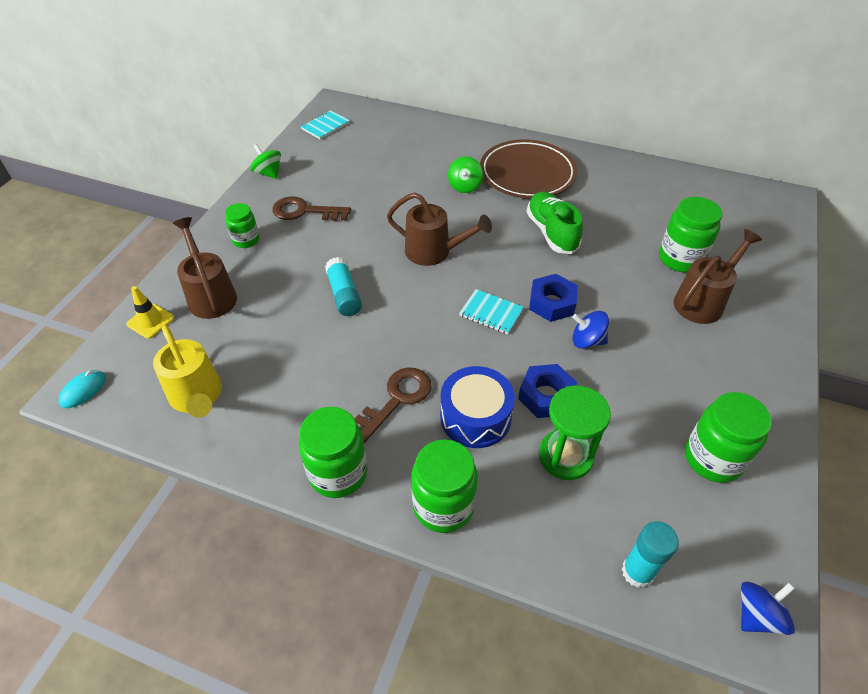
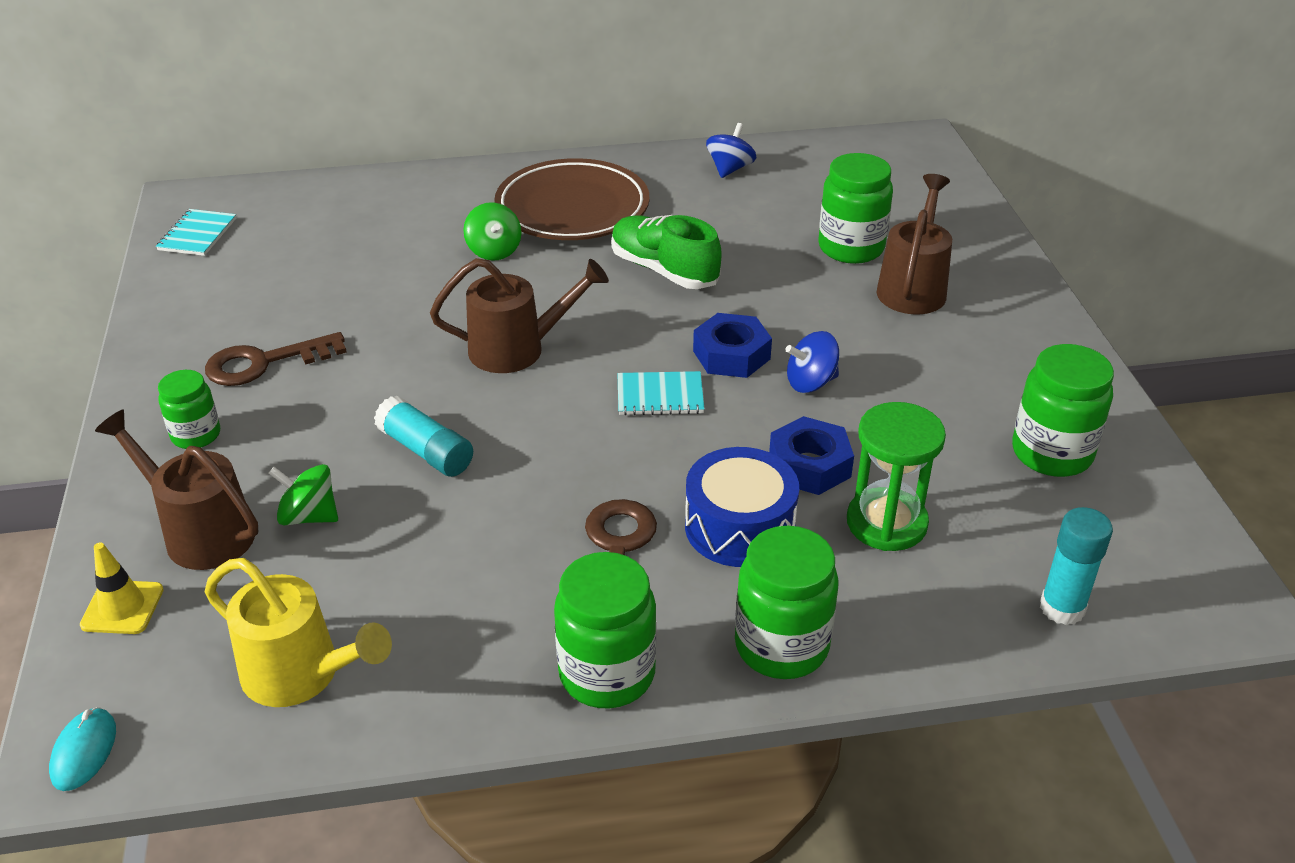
camera: 30 degrees left, 10 degrees down
green spinning top [250,144,281,179] -> green spinning top moved to [269,464,338,525]
blue spinning top [741,582,795,635] -> blue spinning top moved to [706,123,757,178]

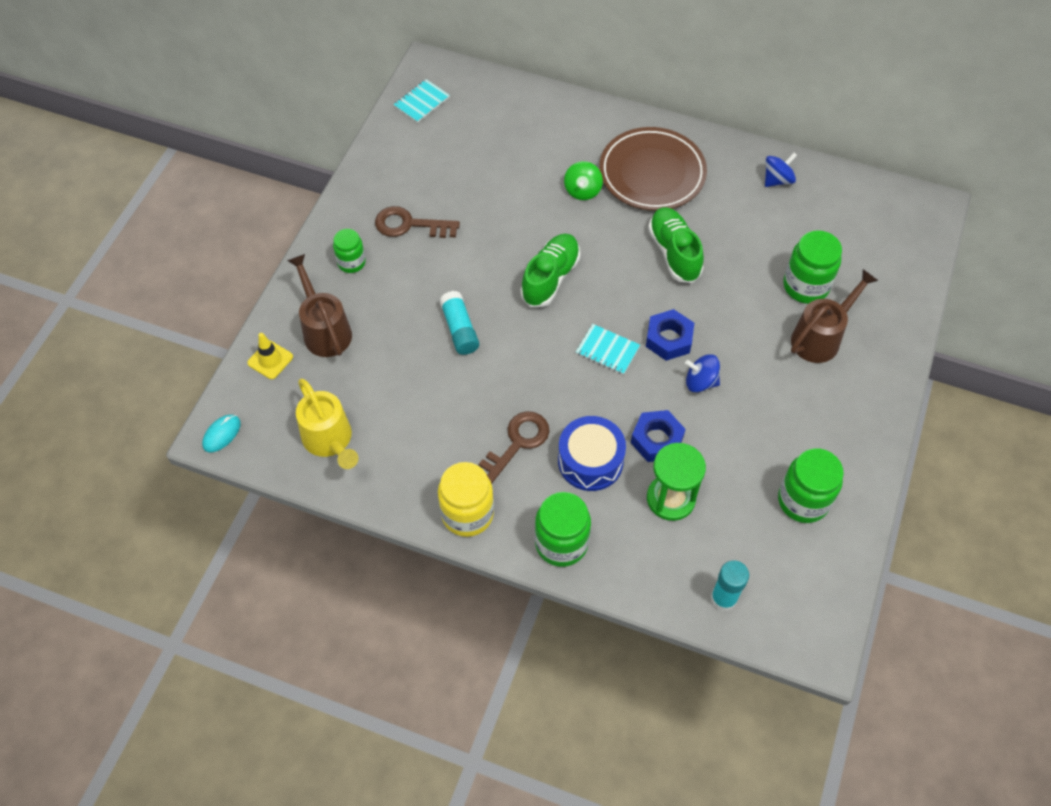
camera: 30 degrees right, 20 degrees up
green spinning top [269,464,338,525] -> none
brown watering can [430,258,609,373] -> green shoe [520,234,580,307]
green jar [554,552,657,709] -> yellow jar [438,462,494,537]

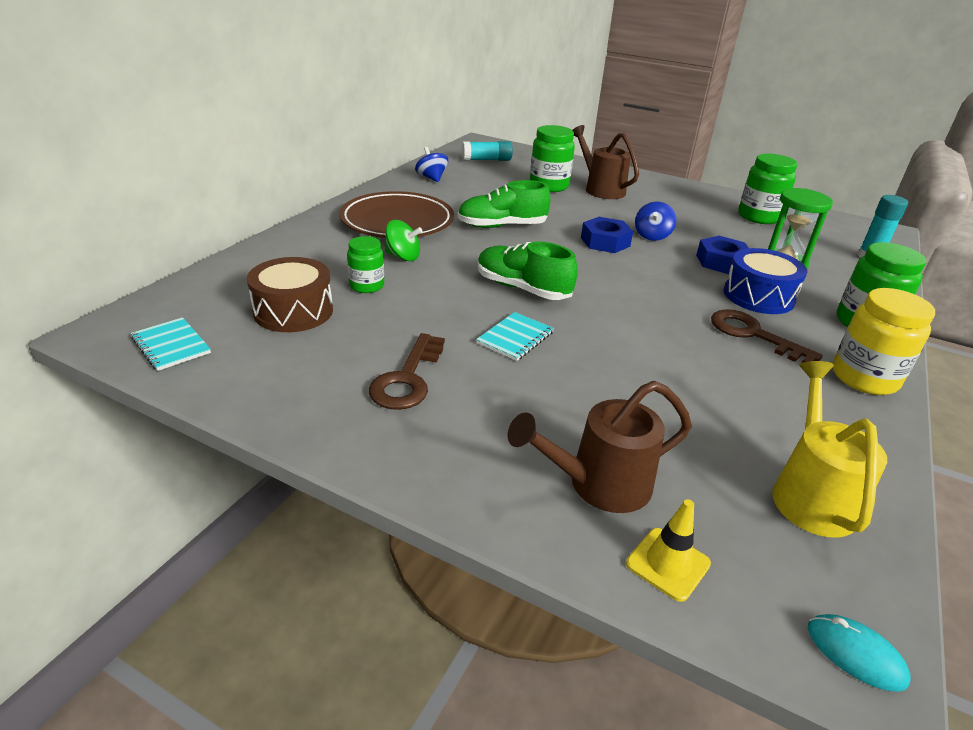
camera: 85 degrees left, 25 degrees down
yellow watering can [296,379,358,469] -> yellow watering can turned 60 degrees counterclockwise [772,361,887,538]
green jar [333,229,366,273] -> green jar moved to [347,236,384,293]
turquoise glue stick [440,291,479,355] -> turquoise glue stick moved to [462,141,513,161]
turquoise notebook [576,324,640,375] -> turquoise notebook moved to [476,312,554,361]
none -> brown drum [247,257,333,332]

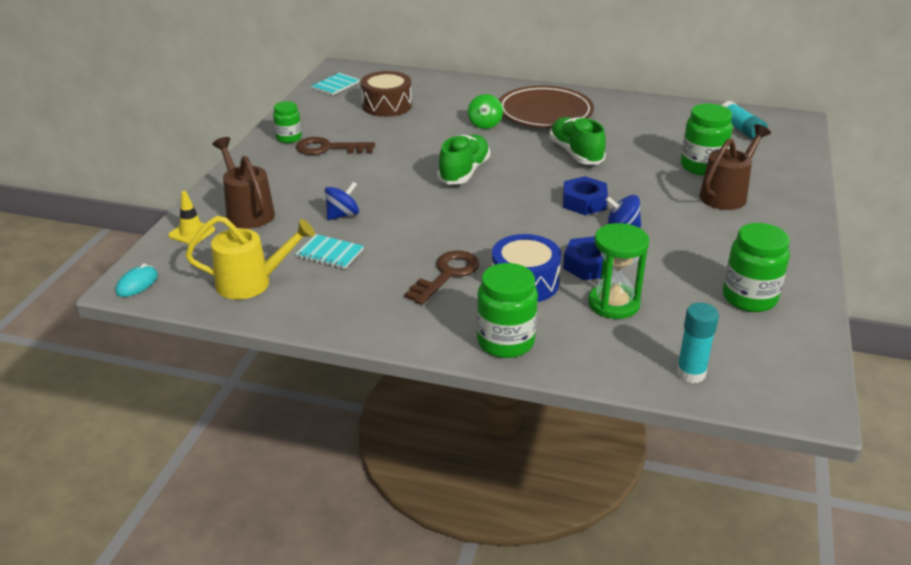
camera: 80 degrees right, 0 degrees up
green jar [347,236,384,293] -> green jar moved to [273,101,302,143]
blue spinning top [415,147,448,182] -> blue spinning top moved to [325,182,359,220]
turquoise notebook [476,312,554,361] -> turquoise notebook moved to [296,234,364,269]
yellow jar [832,288,935,395] -> none

